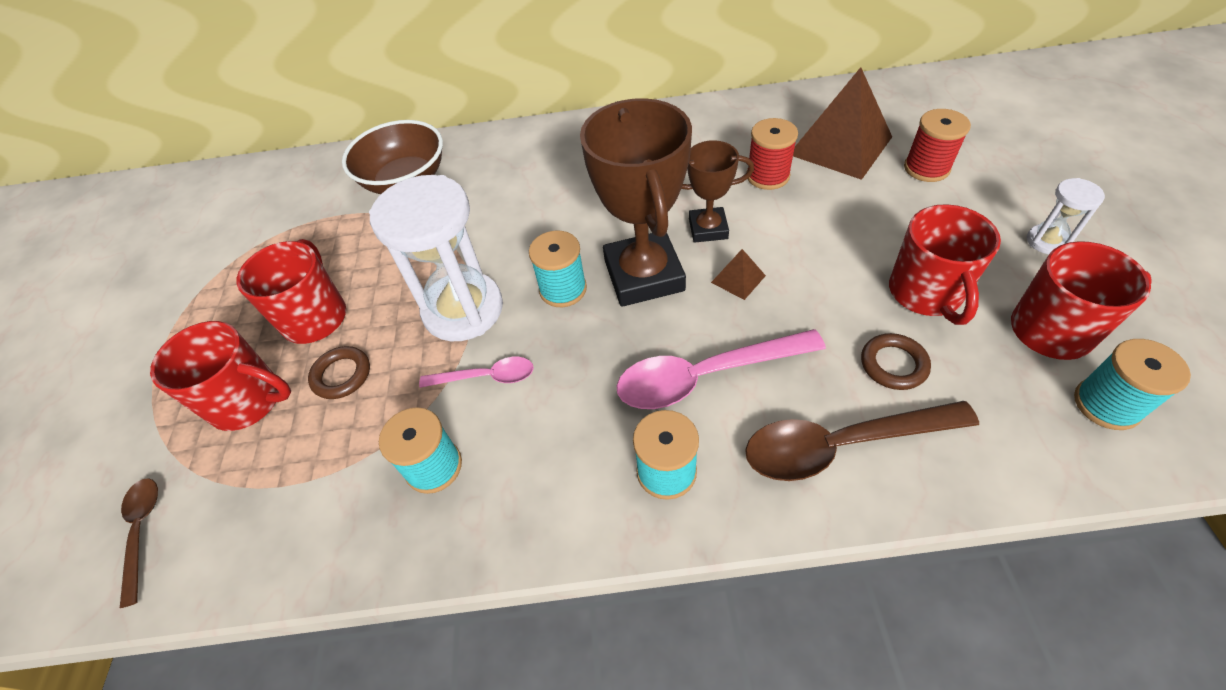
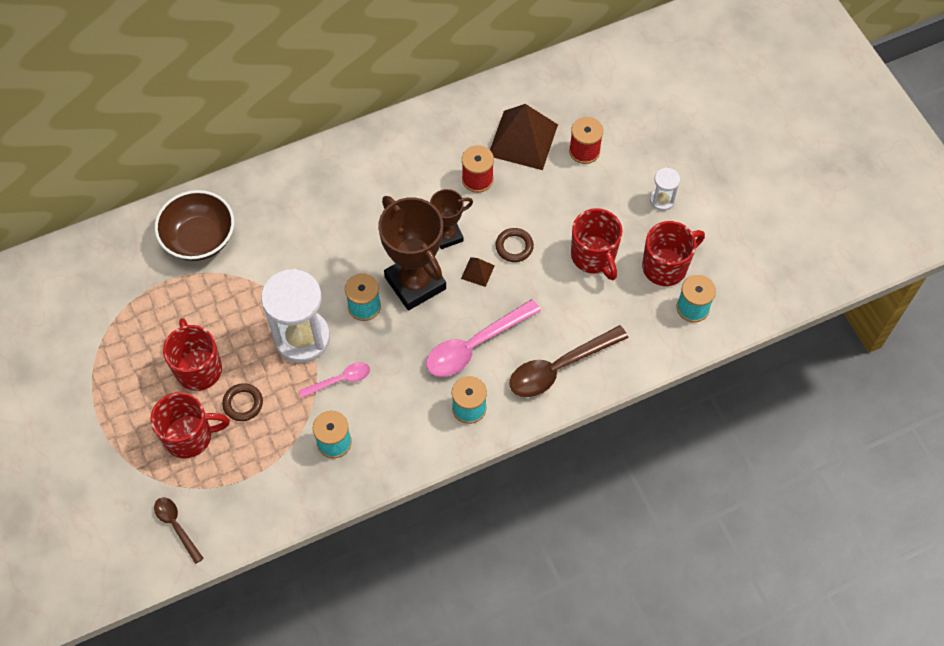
camera: 25 degrees left, 10 degrees up
brown ring [861,333,931,390] -> brown ring moved to [495,228,534,262]

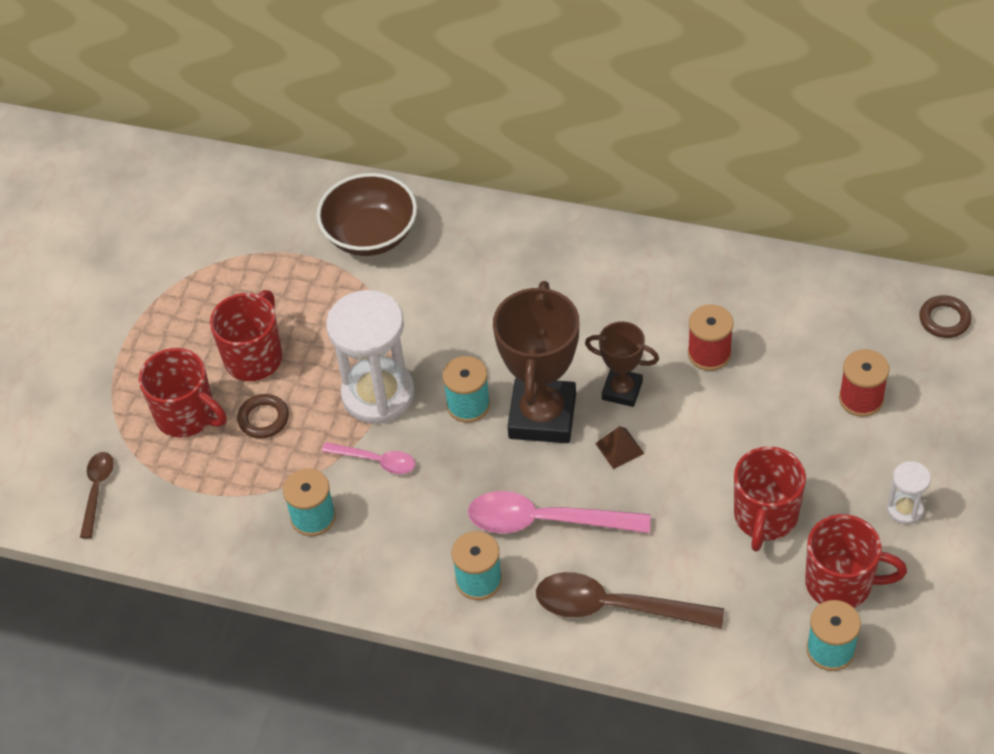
camera: 45 degrees right, 10 degrees down
brown pyramid [490,104,558,170] -> none
brown ring [495,228,534,262] -> brown ring moved to [919,295,972,338]

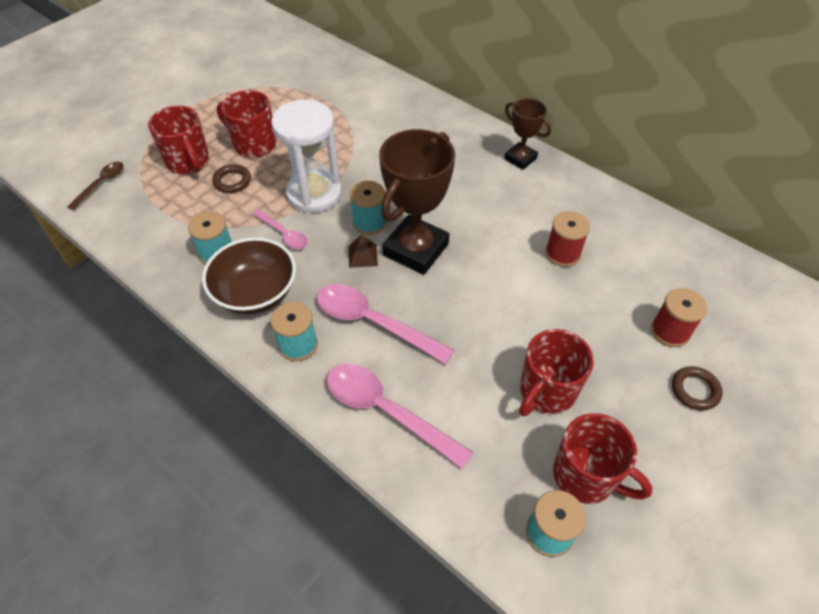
camera: 20 degrees right, 0 degrees up
red mug [210,290,282,381] -> red mug turned 105 degrees counterclockwise [217,90,276,158]
brown bowl [317,173,417,256] -> brown bowl moved to [202,237,296,314]
brown spoon [536,572,724,629] -> pink spoon [327,364,473,469]
brown trophy [585,321,659,407] -> brown trophy moved to [504,98,551,170]
brown pyramid [595,426,644,469] -> brown pyramid moved to [349,235,378,268]
white hourglass [887,461,931,524] -> none
brown ring [919,295,972,338] -> brown ring moved to [672,366,723,411]

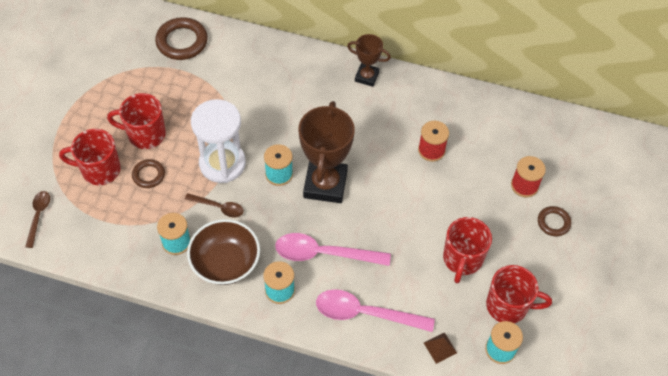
camera: 25 degrees left, 5 degrees up
red mug [148,106,209,174] -> red mug turned 150 degrees clockwise [59,129,121,185]
pink spoon [253,209,308,249] -> brown spoon [185,193,244,217]
brown pyramid [349,235,378,268] -> brown pyramid moved to [424,332,457,364]
none -> brown ring [155,17,208,60]

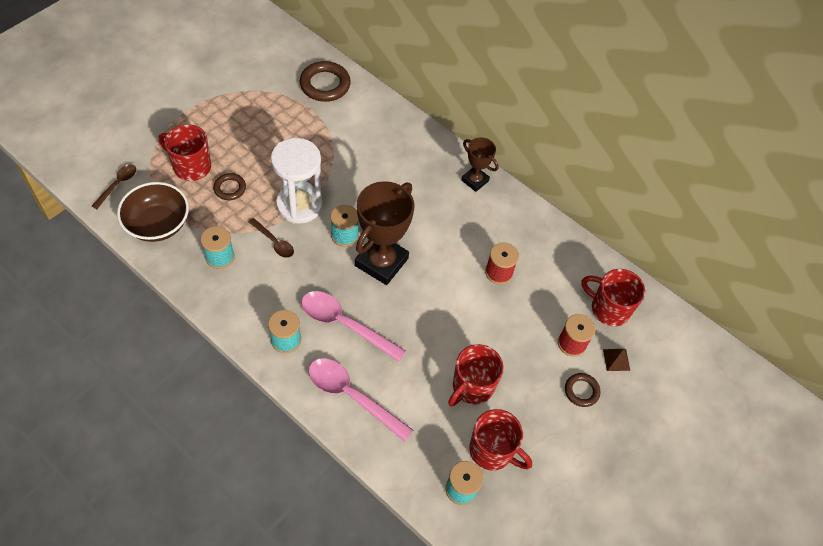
camera: 20 degrees right, 0 degrees up
red mug [107,93,166,149] -> red mug moved to [581,269,645,326]
brown bowl [187,219,260,285] -> brown bowl moved to [117,182,189,242]
brown pyramid [424,332,457,364] -> brown pyramid moved to [603,349,630,371]

